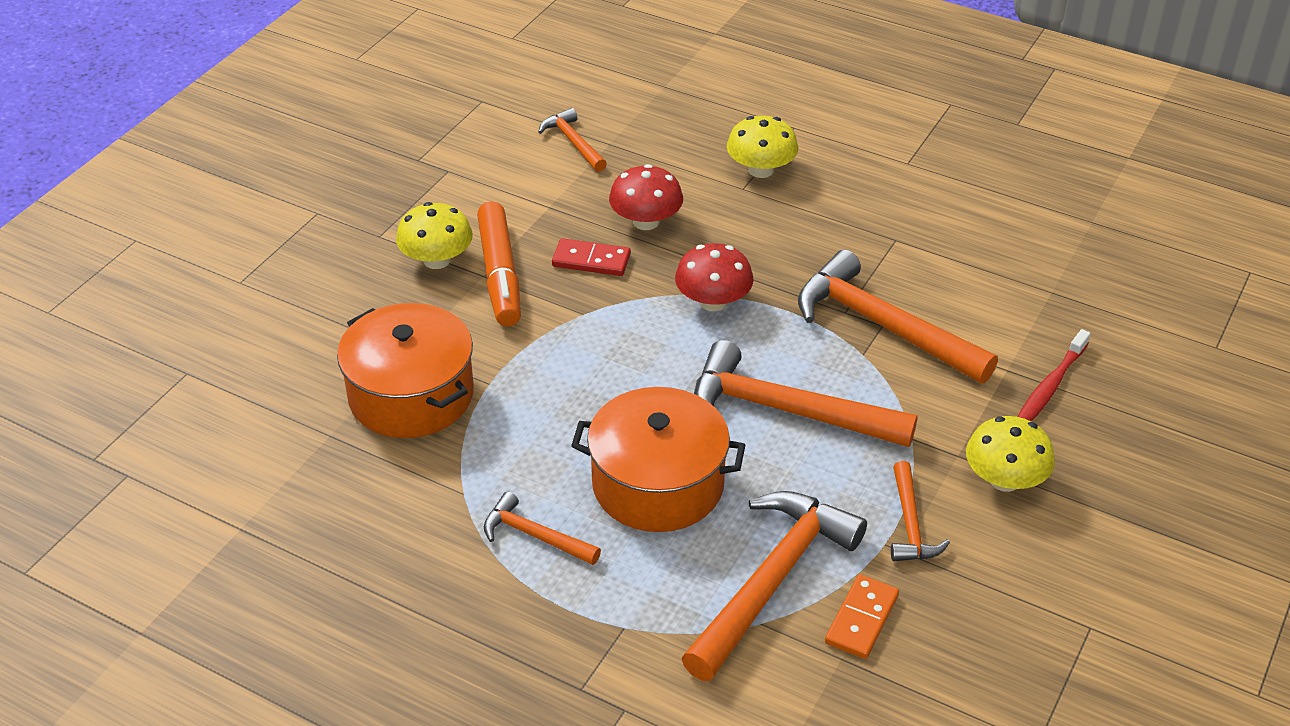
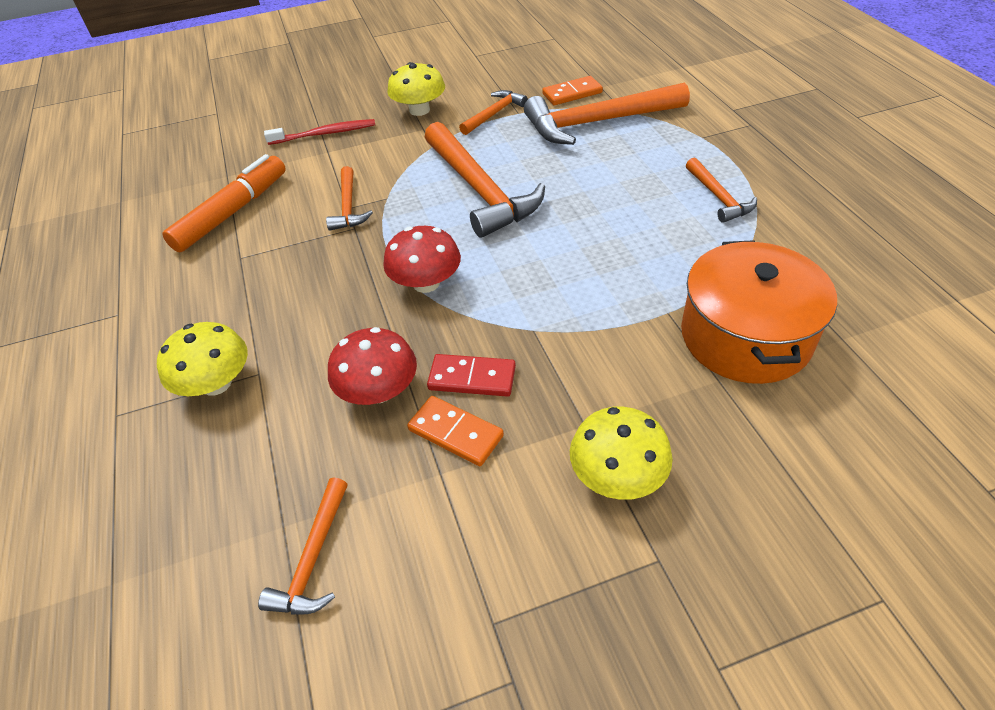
camera: 135 degrees left, 5 degrees up
orange marker [477,202,521,327] -> orange marker moved to [162,154,286,252]
red domino [552,238,631,276] -> red domino turned 45 degrees counterclockwise [427,354,516,397]
orange pot [571,387,745,532] -> none
orange hammer [798,249,998,383] -> orange hammer [326,166,373,231], size x0.51
none -> orange domino [407,396,504,466]

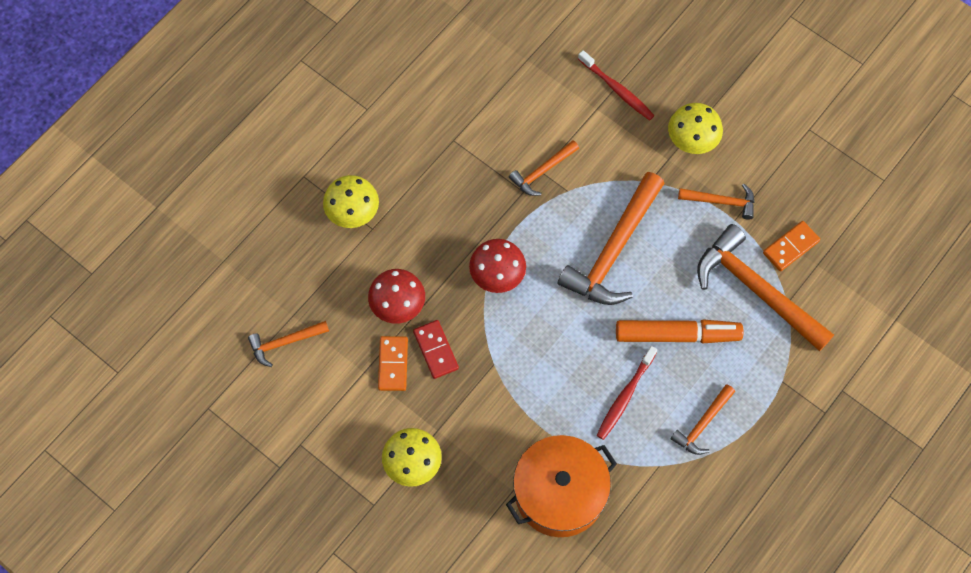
camera: 55 degrees right, 20 degrees up
orange marker [162,154,286,252] -> orange marker moved to [616,319,743,343]
orange domino [542,76,603,105] -> orange domino turned 75 degrees counterclockwise [763,221,820,271]
none -> red toothbrush [597,346,657,440]

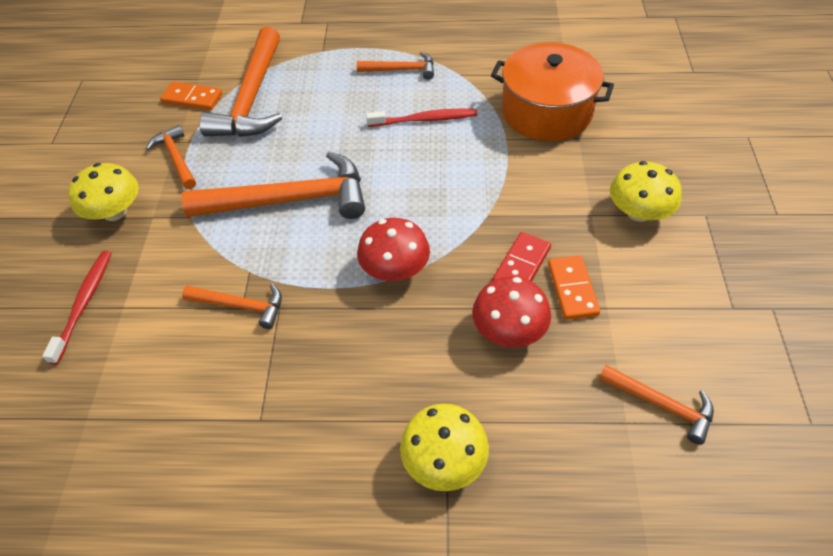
camera: 125 degrees left, 15 degrees down
orange domino [378,336,408,391] -> orange domino turned 60 degrees counterclockwise [548,255,600,320]
orange marker [616,319,743,343] -> none

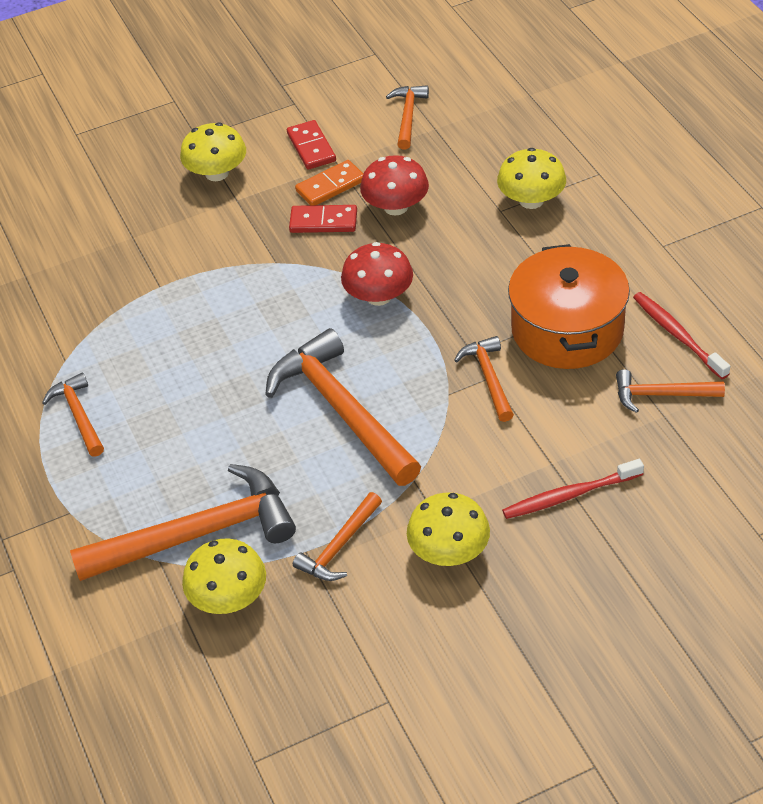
camera: 115 degrees left, 5 degrees down
orange domino [160,82,222,110] -> yellow mushroom [182,538,266,614]
red toothbrush [366,109,477,127] -> red toothbrush moved to [633,292,730,379]
orange pot [491,42,614,141] -> orange pot moved to [508,244,630,369]
none -> red domino [287,120,336,170]
none -> orange hammer [616,369,725,413]

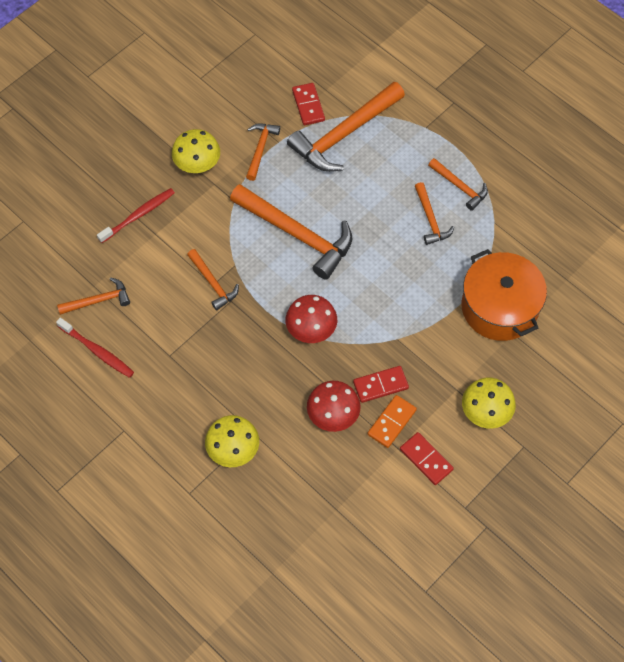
camera: 155 degrees right, 15 degrees up
yellow mushroom [182,538,266,614] -> red domino [292,83,325,125]
orange hammer [386,85,429,150] -> orange hammer moved to [415,182,455,245]
orange pot [508,244,630,369] -> orange pot moved to [462,249,547,341]

